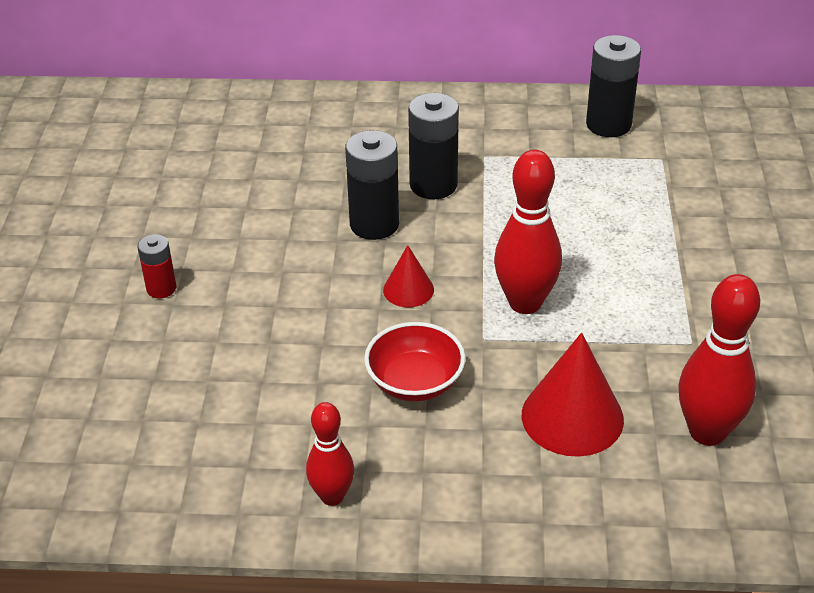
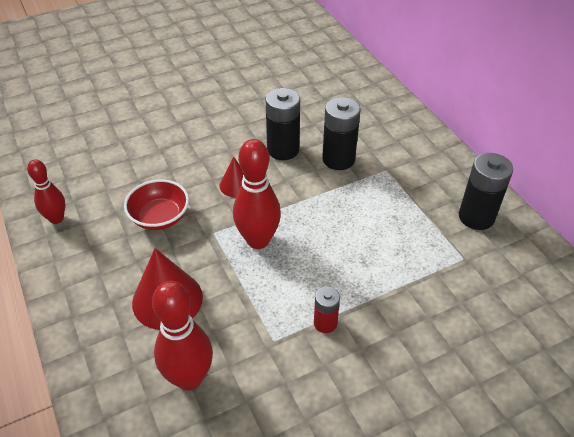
camera: 60 degrees right, 5 degrees up
red battery [137,234,176,299] -> red battery moved to [314,287,340,333]

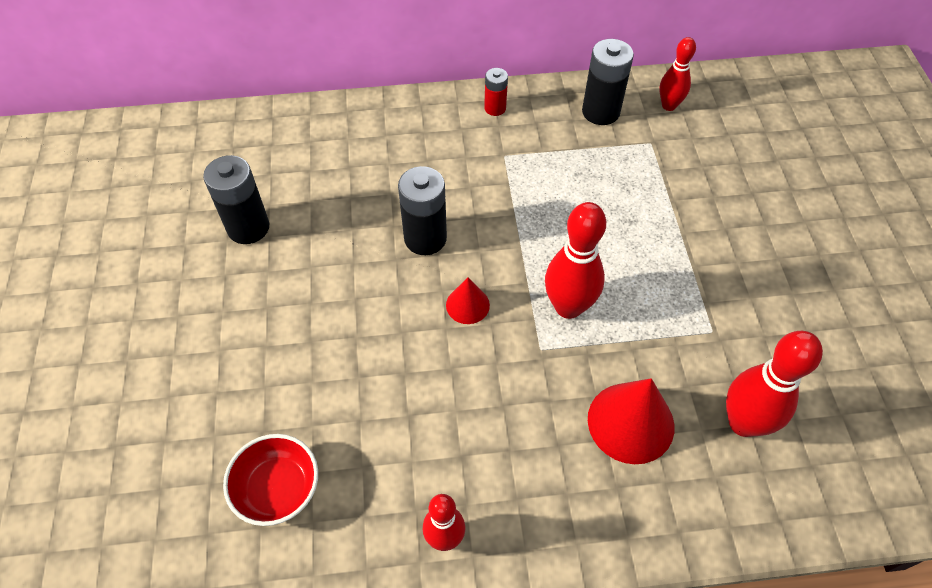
camera: 70 degrees left, 10 degrees up
red bowl [124,179,189,230] -> red bowl moved to [223,434,318,526]
red battery [314,287,340,333] -> red battery moved to [484,68,508,116]
black battery [322,97,361,170] -> black battery moved to [203,155,270,244]
none -> red bowling pin [659,37,696,111]

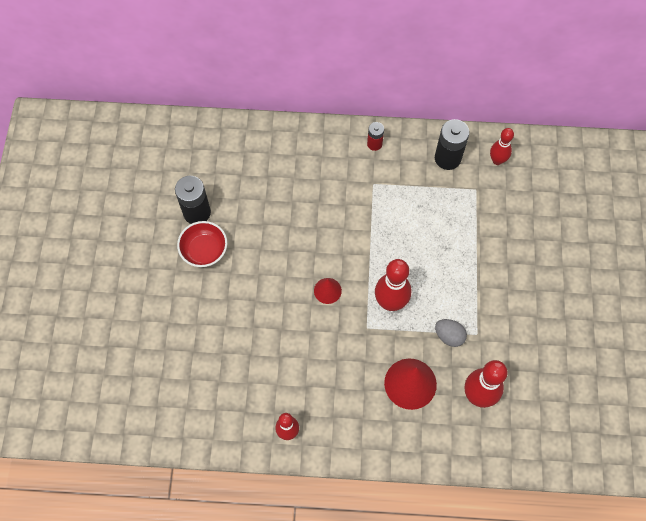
camera: 10 degrees right, 10 degrees up
red bowl [223,434,318,526] -> red bowl moved to [177,221,227,267]
black battery [398,166,447,255] -> none
none -> grey egg [435,319,467,347]

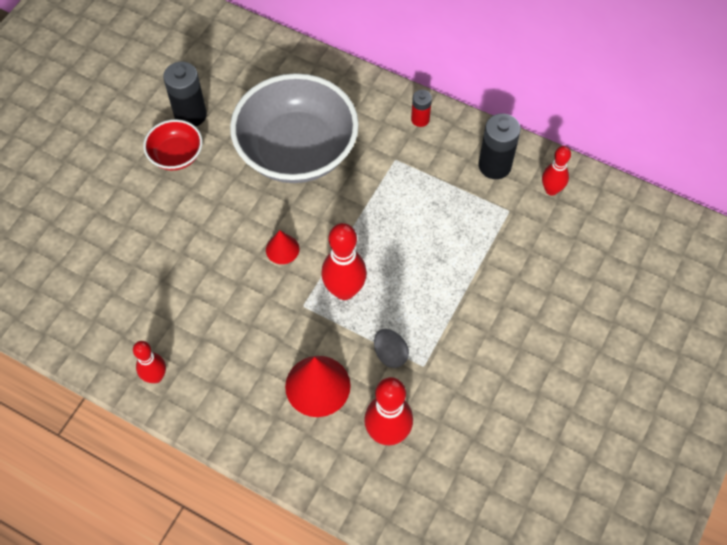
camera: 25 degrees right, 5 degrees down
none -> grey bowl [230,73,359,183]

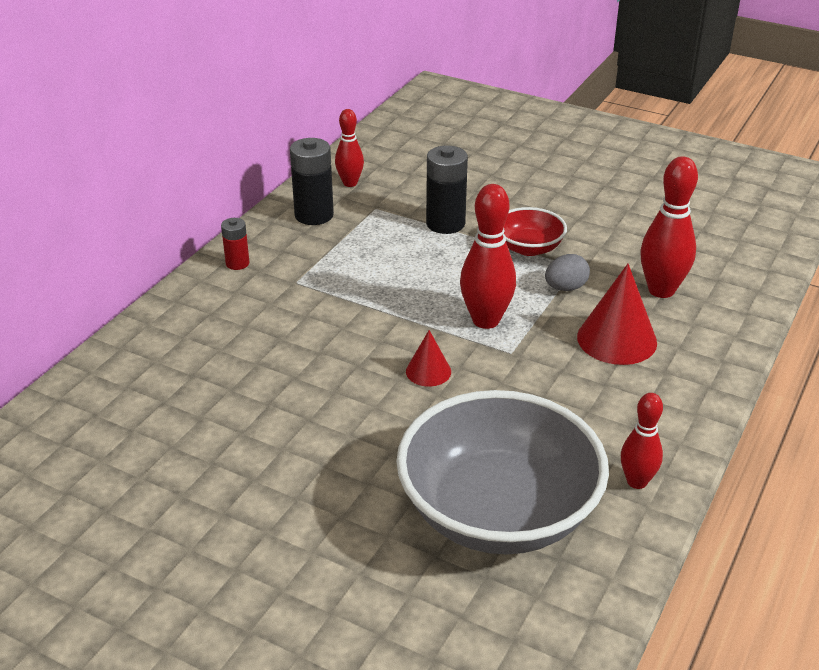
camera: 90 degrees left, 25 degrees down
red bowl [143,119,203,170] -> red bowl moved to [504,207,567,256]
black battery [163,62,207,127] -> black battery moved to [426,146,468,234]
grey bowl [230,73,359,183] -> grey bowl moved to [396,390,609,555]

